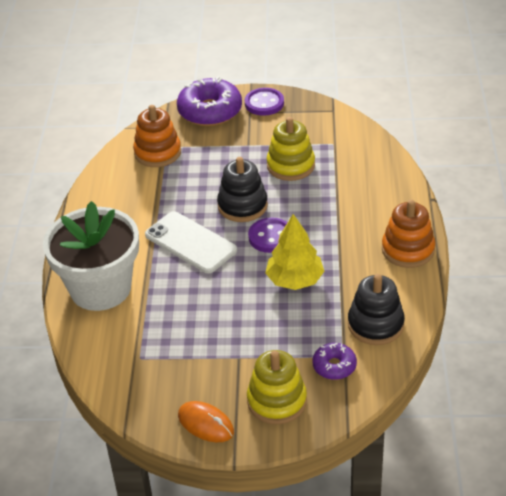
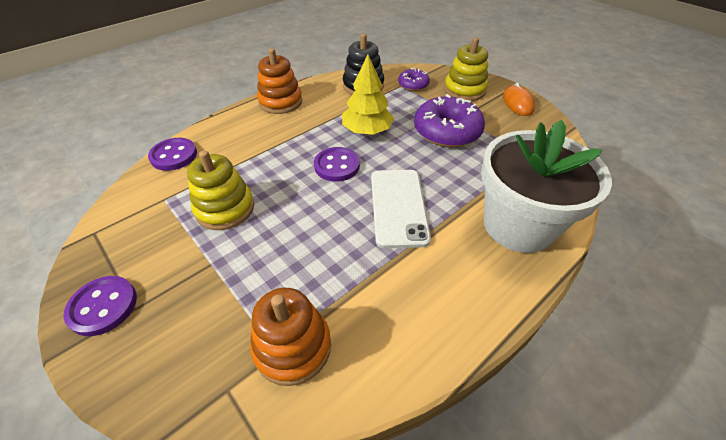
camera: 135 degrees left, 5 degrees up
purple donut [177,76,242,126] -> purple donut moved to [414,94,485,147]
black stacking toy [217,157,268,222] -> none
none -> purple button [148,138,197,171]

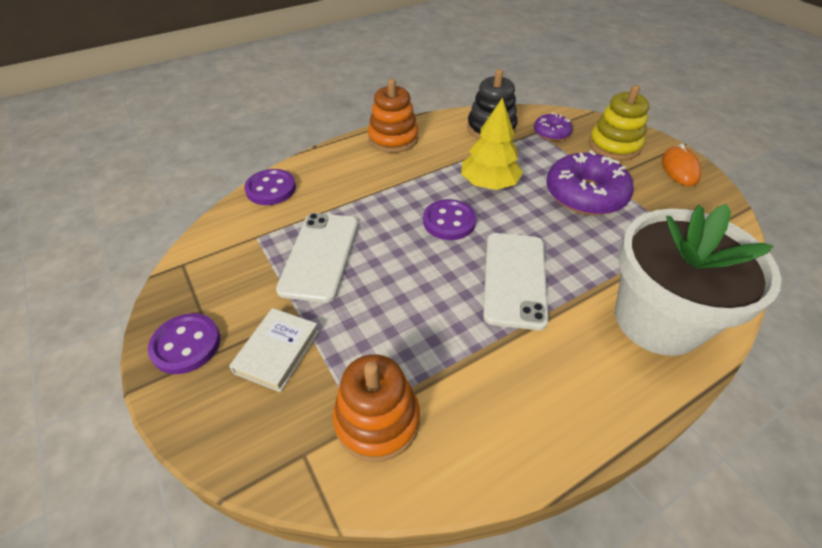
camera: 10 degrees right, 0 degrees up
yellow stacking toy [187,150,254,230] -> white phone [276,213,358,303]
none -> white book [229,308,319,392]

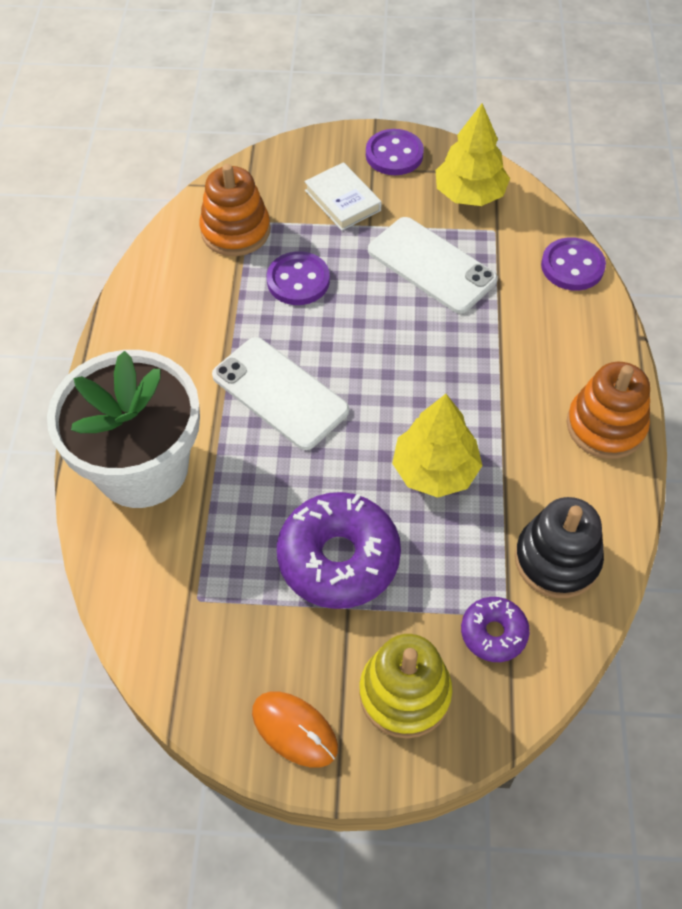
camera: 125 degrees right, 10 degrees up
purple button [423,199,476,240] -> purple button moved to [267,251,330,305]
none -> yellow tree [435,103,510,206]

